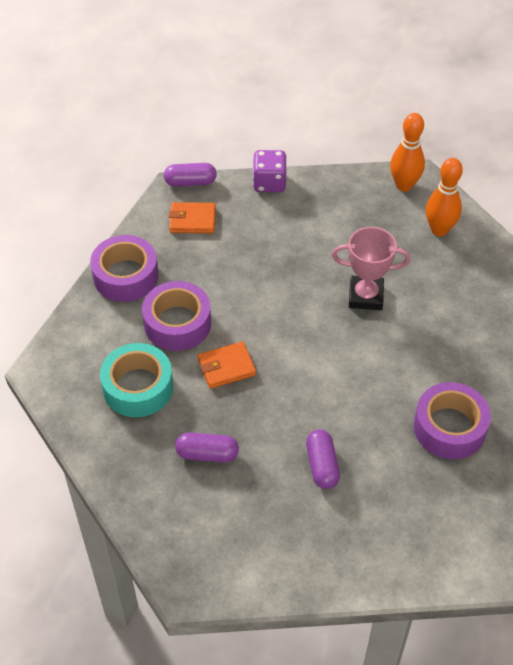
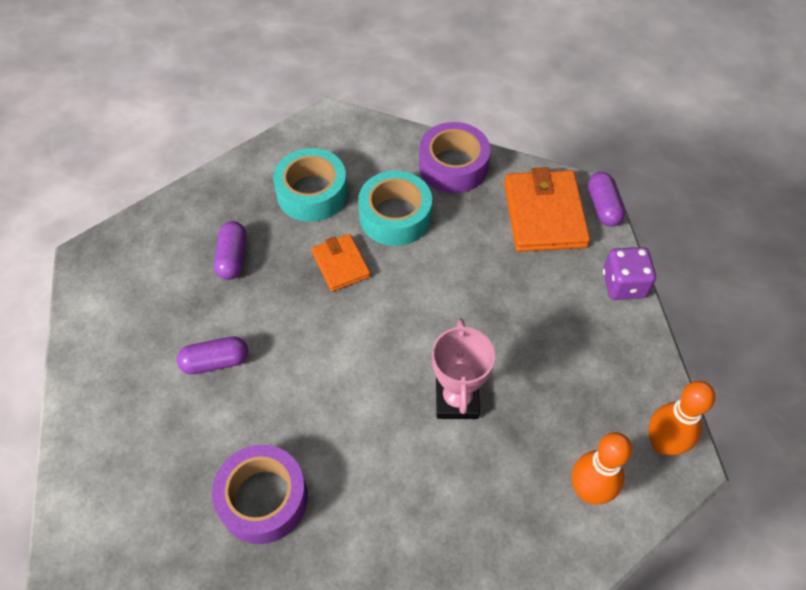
camera: 85 degrees right, 5 degrees up
purple tape [142,281,211,351] -> turquoise tape [358,171,432,246]
orange wallet [169,202,216,233] -> orange wallet [504,167,590,252], size x1.74

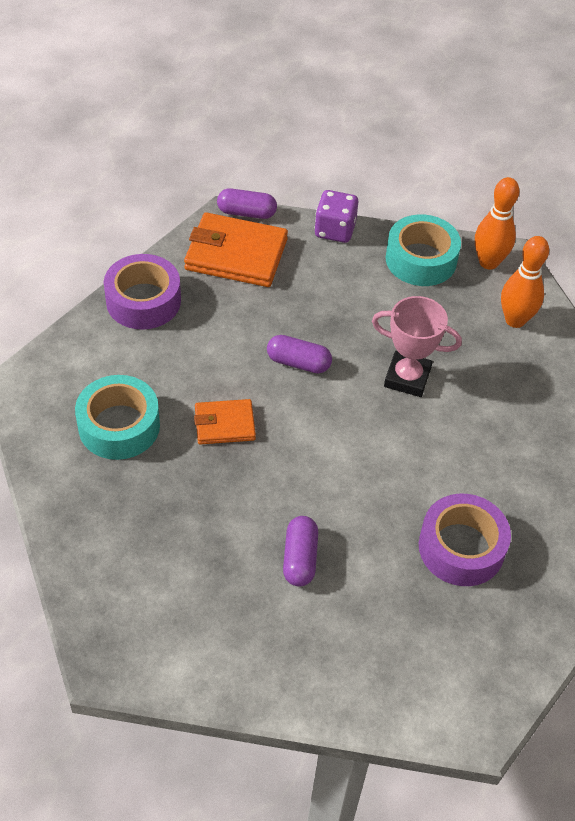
camera: 75 degrees left, 5 degrees down
purple capsule [214,221,246,280] -> purple capsule moved to [267,335,332,373]
turquoise tape [358,171,432,246] -> turquoise tape moved to [385,214,461,286]

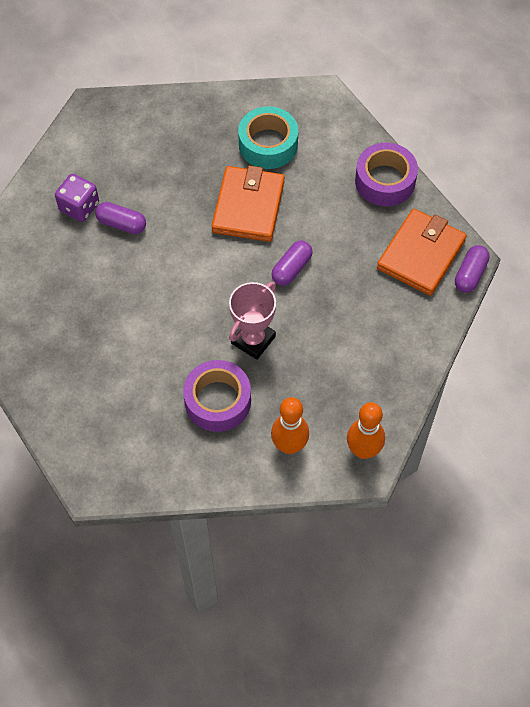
camera: 110 degrees right, 10 degrees up
orange wallet [194,399,256,444] -> orange wallet [212,165,285,242], size x1.74
purple dice [314,190,358,243] -> purple dice moved to [55,174,99,222]
turquoise tape [385,214,461,286] -> none
purple tape [419,494,511,586] -> purple tape moved to [183,360,251,432]

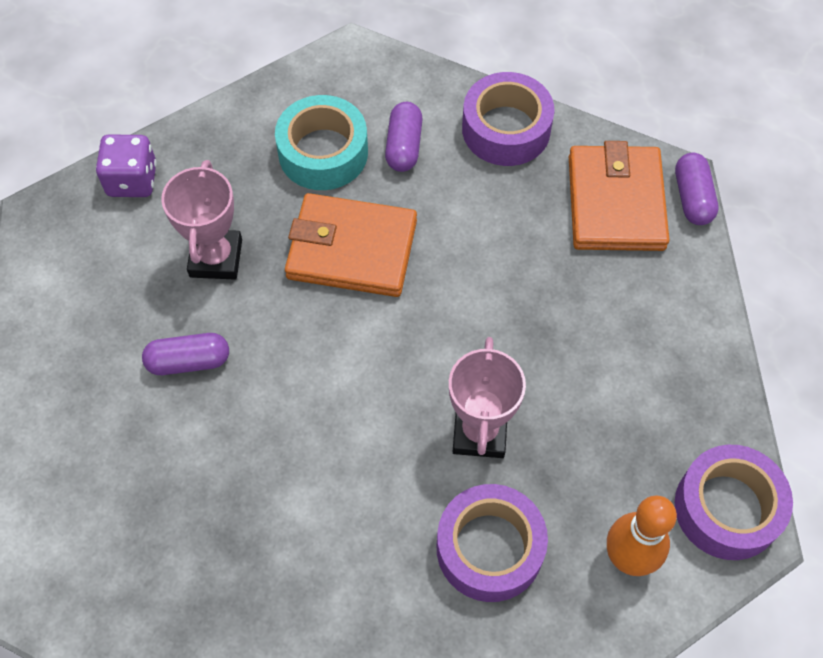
camera: 30 degrees left, 0 degrees up
purple dice [55,174,99,222] -> purple dice moved to [96,135,157,197]
orange wallet [212,165,285,242] -> orange wallet turned 60 degrees counterclockwise [285,193,417,297]
purple capsule [271,241,313,286] -> purple capsule moved to [385,102,423,172]
orange bowling pin [347,402,385,459] -> purple tape [675,445,793,560]
none -> pink trophy [161,160,242,280]

